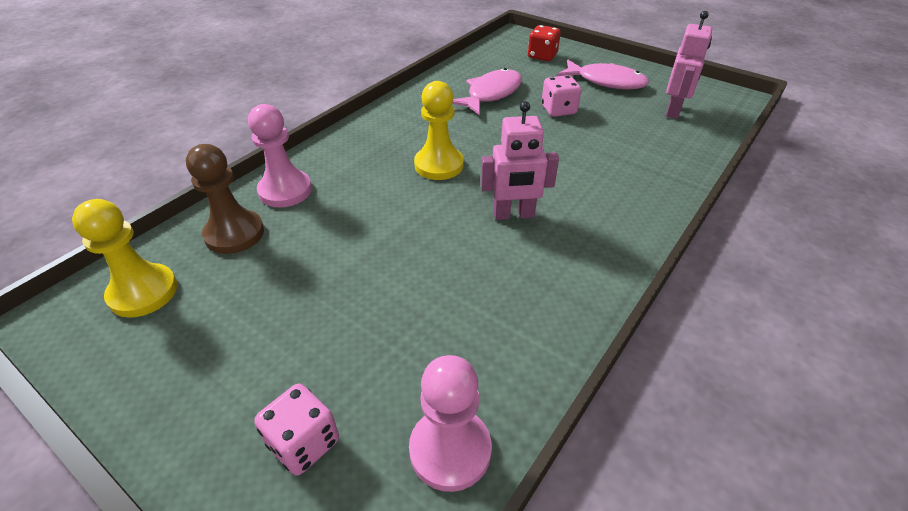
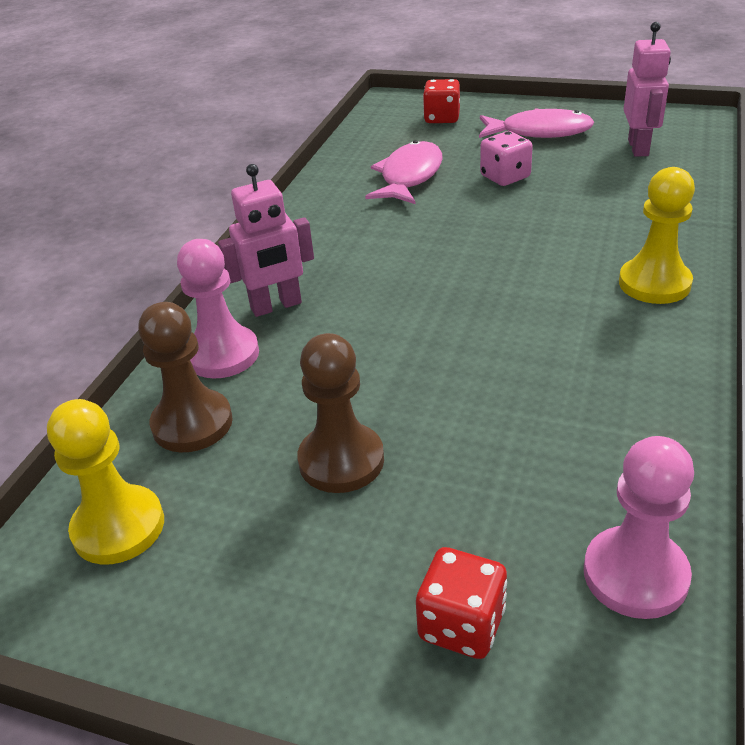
camera: 15 degrees left, 5 degrees down
pink dice [254,384,339,475] -> red dice [416,547,507,659]
yellow pawn [414,81,464,180] -> yellow pawn moved to [619,167,695,304]
pink robot [481,101,559,220] -> pink robot moved to [218,164,314,317]
none -> brown pawn [297,333,384,493]

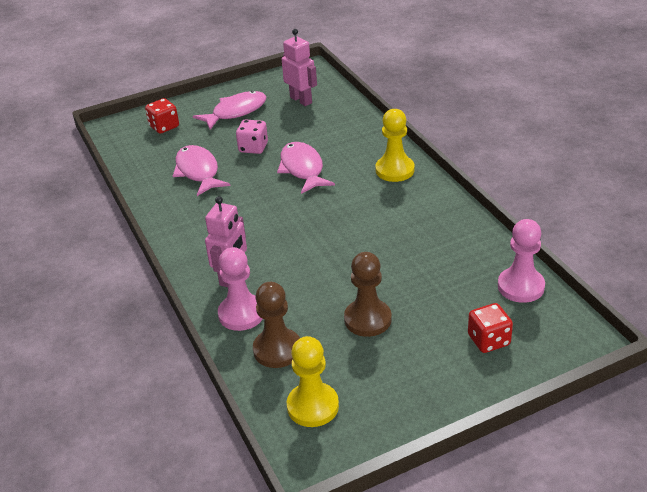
camera: 45 degrees left, 0 degrees up
none -> pink fish [277,142,335,194]

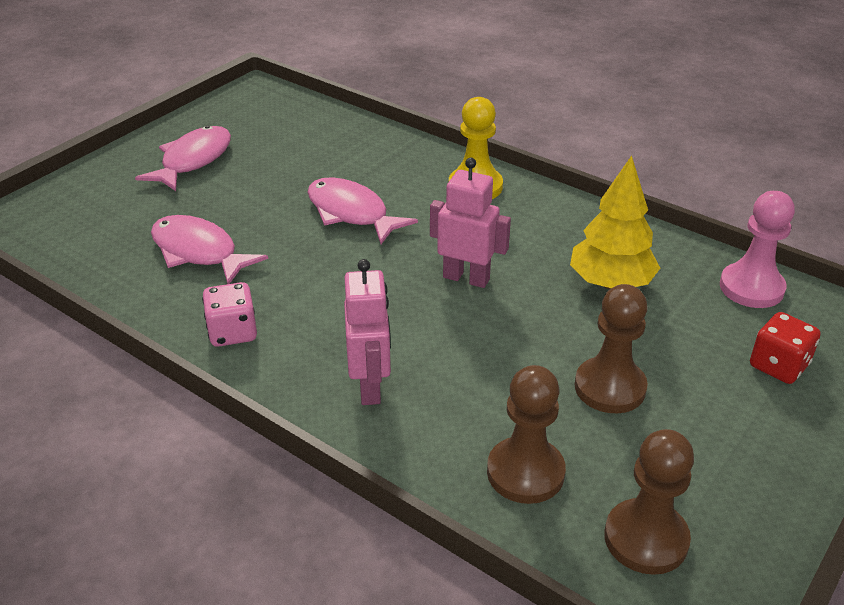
camera: 30 degrees left, 0 degrees up
red dice [145,98,179,134] -> none
pink pawn [218,247,263,331] -> none
pink dice [236,119,268,154] -> pink dice moved to [202,282,257,347]
pink robot [282,29,317,106] -> pink robot moved to [430,158,511,288]
yellow pawn [287,336,339,427] -> brown pawn [604,429,694,575]
none -> yellow tree [570,155,660,289]

